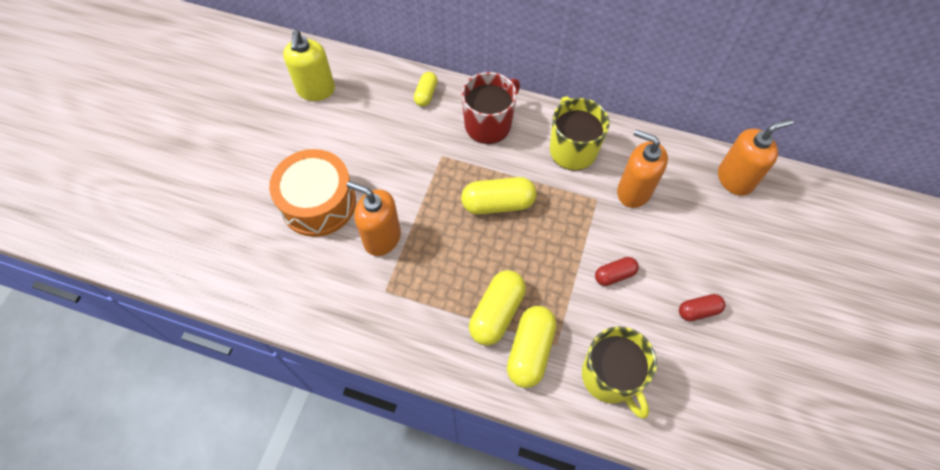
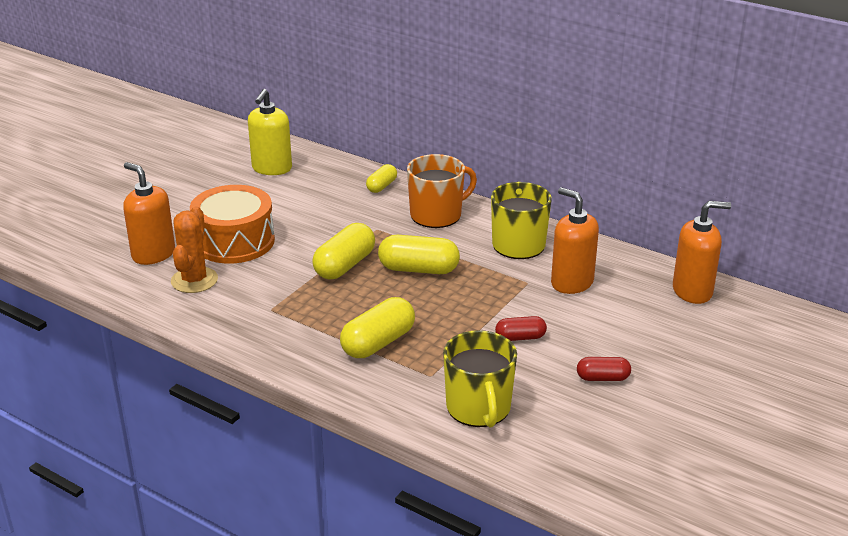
camera: 15 degrees right, 30 degrees down
orange soap dispenser [346,181,401,256] -> orange soap dispenser moved to [123,162,175,265]
red mug [462,72,520,144] -> orange mug [407,154,477,228]
yellow capsule [507,306,556,388] -> yellow capsule moved to [312,223,375,279]
none -> orange cactus [171,206,218,293]

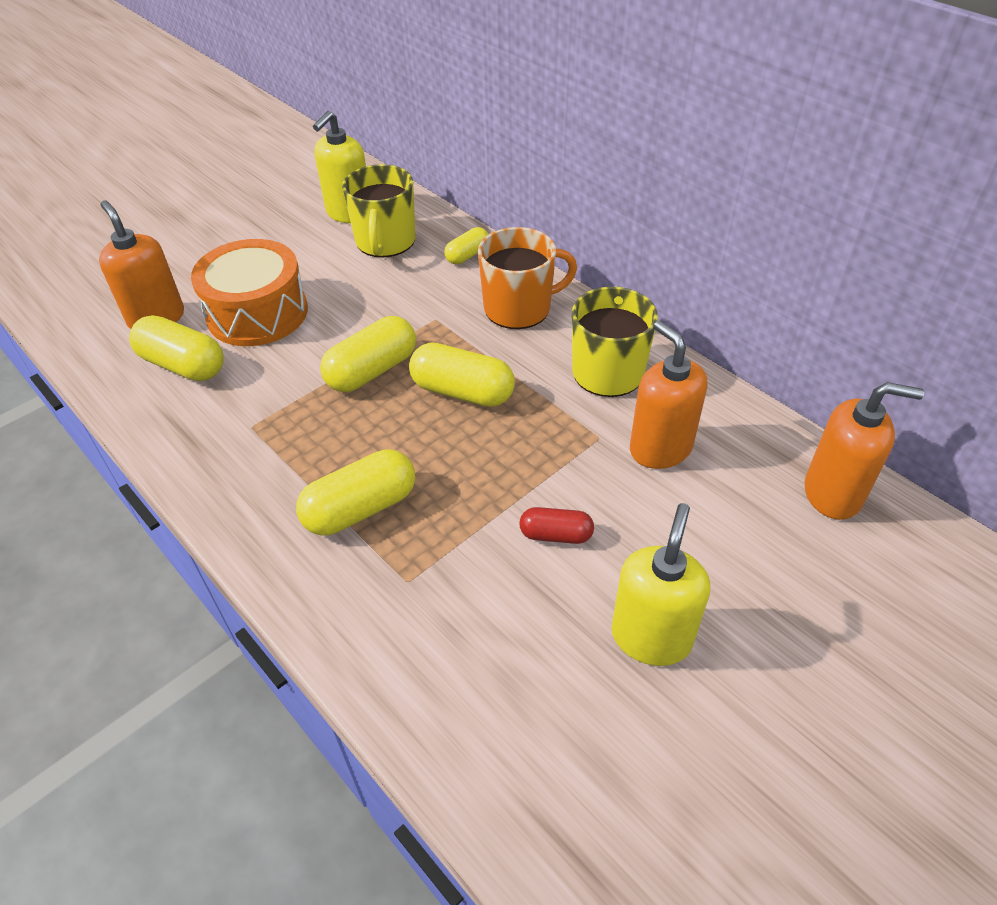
camera: 15 degrees right, 15 degrees up
orange cactus [171,206,218,293] -> yellow capsule [129,315,224,381]
yellow mug [443,330,517,427] -> yellow mug moved to [342,164,415,258]
red capsule [577,357,631,381] -> yellow soap dispenser [611,503,710,666]

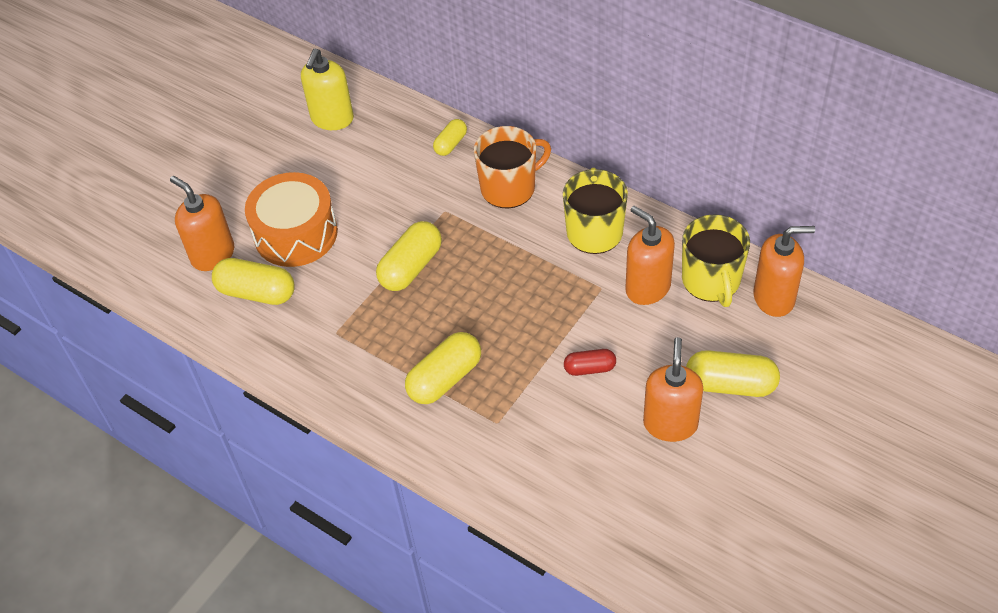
camera: 10 degrees left, 5 degrees up
yellow mug [342,164,415,258] -> yellow mug moved to [682,214,750,307]
yellow capsule [409,342,515,407] -> yellow capsule moved to [686,350,780,397]
yellow soap dispenser [611,503,710,666] -> orange soap dispenser [643,337,703,442]

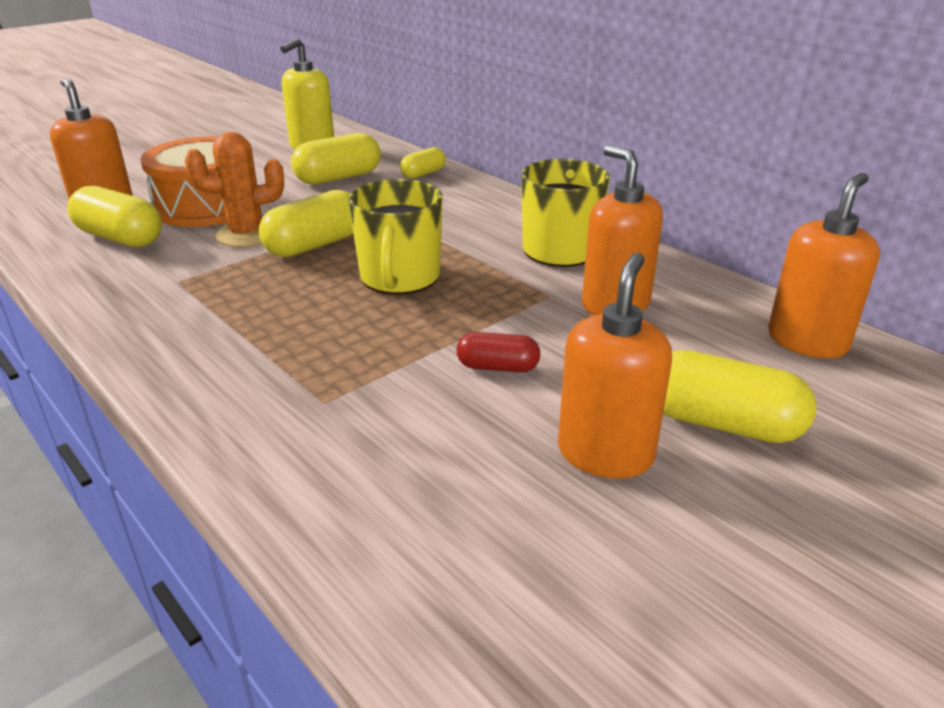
camera: 10 degrees right, 20 degrees down
yellow capsule [405,332,481,404] -> yellow capsule moved to [291,133,381,184]
orange mug [474,126,551,209] -> none
yellow mug [682,214,750,307] -> yellow mug moved to [348,179,443,295]
orange soap dispenser [753,226,815,317] -> orange soap dispenser turned 60 degrees counterclockwise [768,173,880,358]
none -> orange cactus [185,132,284,247]

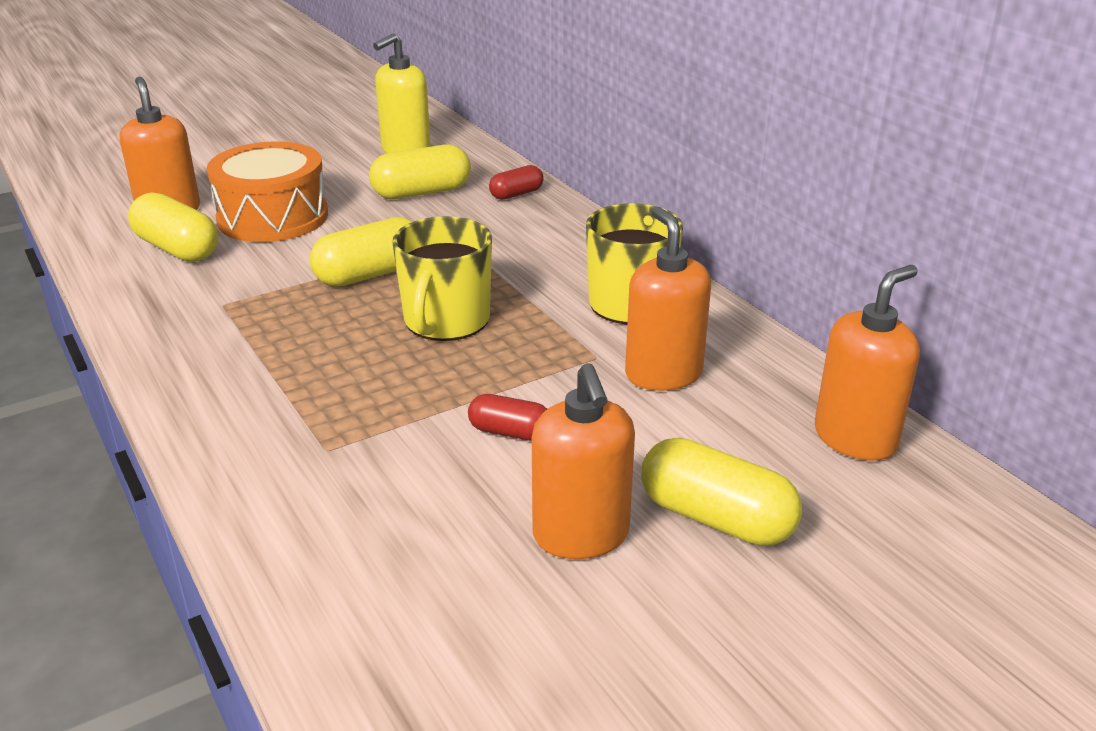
camera: 10 degrees right, 0 degrees up
orange cactus [185,132,284,247] -> none
yellow capsule [400,147,446,179] -> red capsule [489,165,544,200]
orange soap dispenser [558,252,672,479] -> orange soap dispenser turned 135 degrees clockwise [532,363,635,559]

